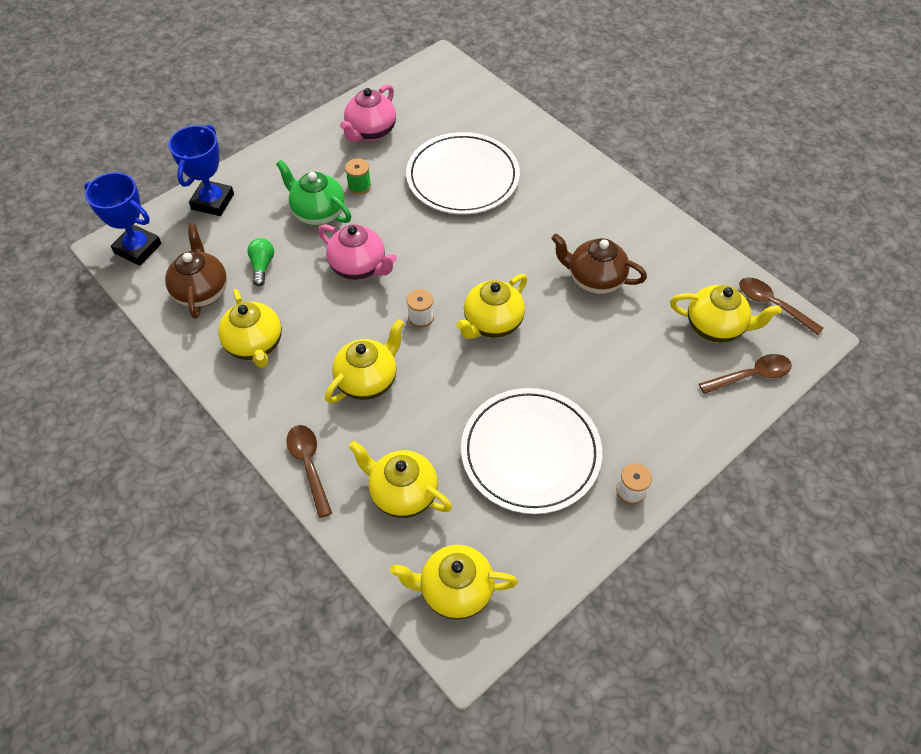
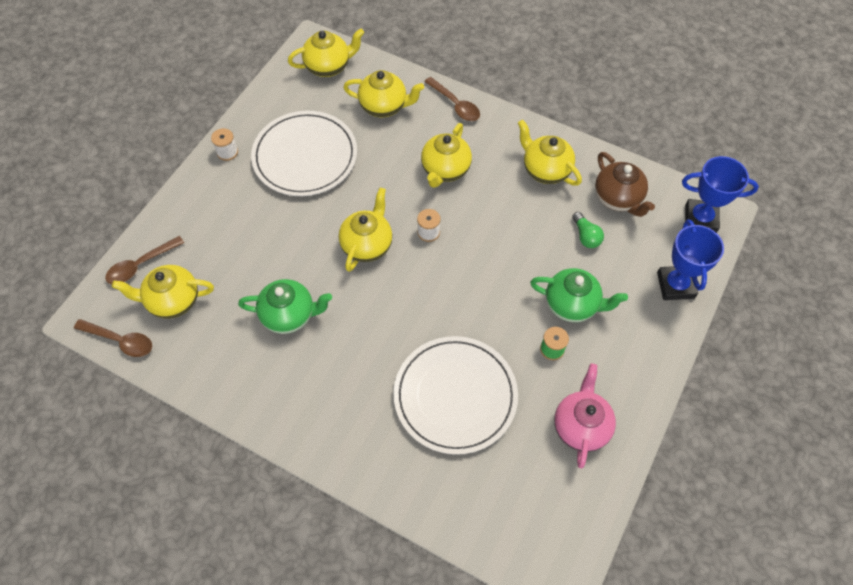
camera: 160 degrees right, 5 degrees up
pink teapot [318,224,397,280] -> none
brown teapot [551,233,647,294] -> green teapot [238,279,332,334]

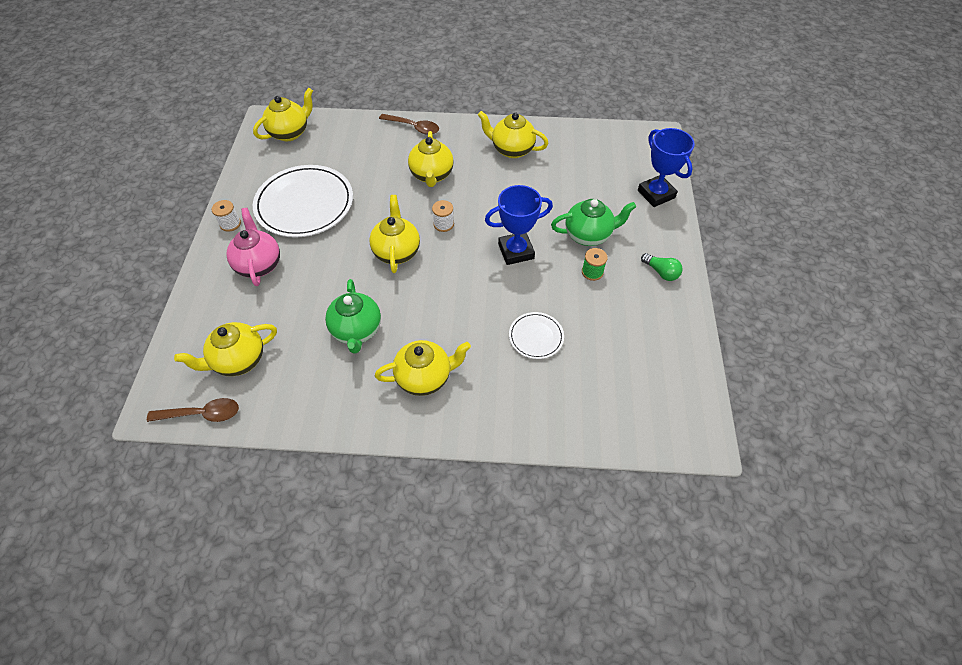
camera: 25 degrees left, 5 degrees down
brown spoon [105,236,184,284] -> none
green teapot [238,279,332,334] -> green teapot turned 105 degrees clockwise [325,279,381,354]
yellow teapot [343,70,424,117] -> yellow teapot moved to [375,340,471,396]
white plate [394,336,518,455] -> white plate [509,312,564,359], size x0.48
pink teapot [554,364,616,468] -> pink teapot moved to [226,208,280,286]
green light bulb [572,212,604,248] -> green light bulb moved to [641,253,683,281]
brown teapot [595,152,655,217] -> none
blue trophy [682,156,759,233] -> blue trophy moved to [485,185,553,265]

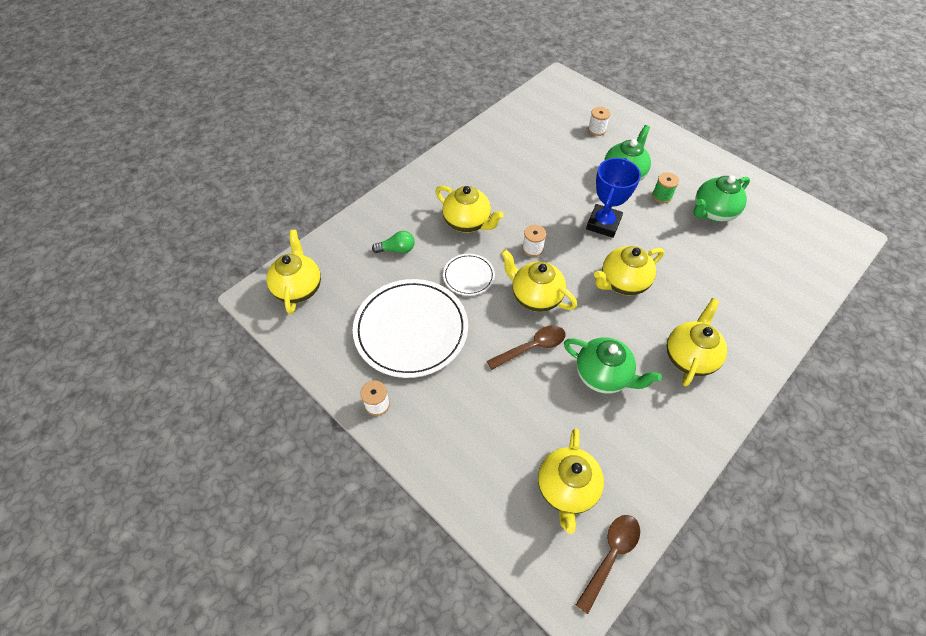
camera: 50 degrees left, 0 degrees up
pink teapot [226,208,280,286] -> none
brown spoon [379,114,439,135] -> brown spoon moved to [487,325,566,370]
yellow teapot [478,111,549,158] -> yellow teapot moved to [594,246,664,295]
white plate [509,312,564,359] -> white plate moved to [443,254,495,296]
blue trophy [638,128,695,207] -> none
green light bulb [641,253,683,281] -> green light bulb moved to [372,231,415,253]
none -> white spool [588,107,610,136]
none -> green teapot [694,176,750,222]

